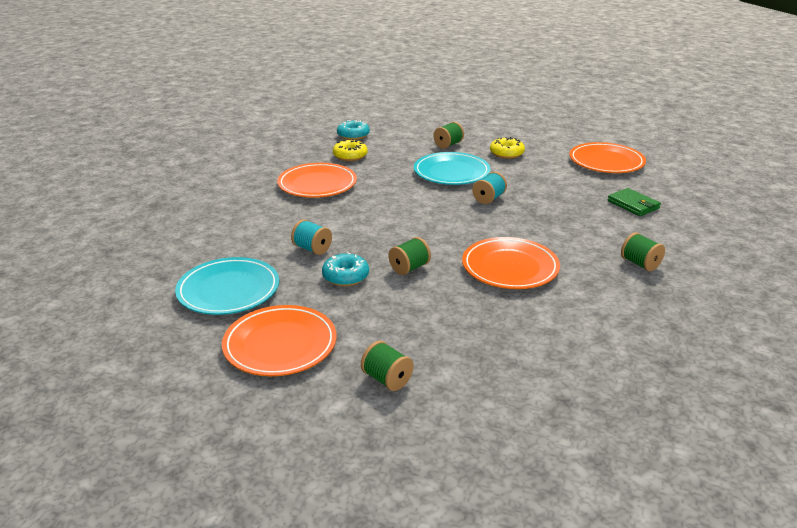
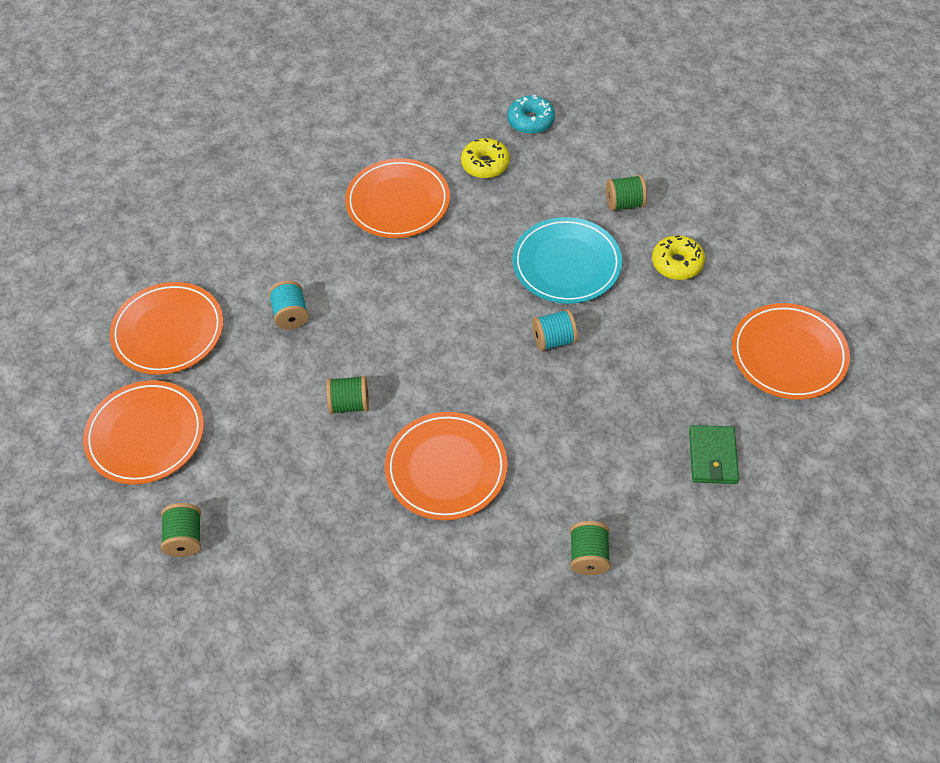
camera: 40 degrees right, 25 degrees up
turquoise plate [175,257,279,315] -> orange plate [109,282,223,375]
turquoise donut [322,252,369,286] -> none

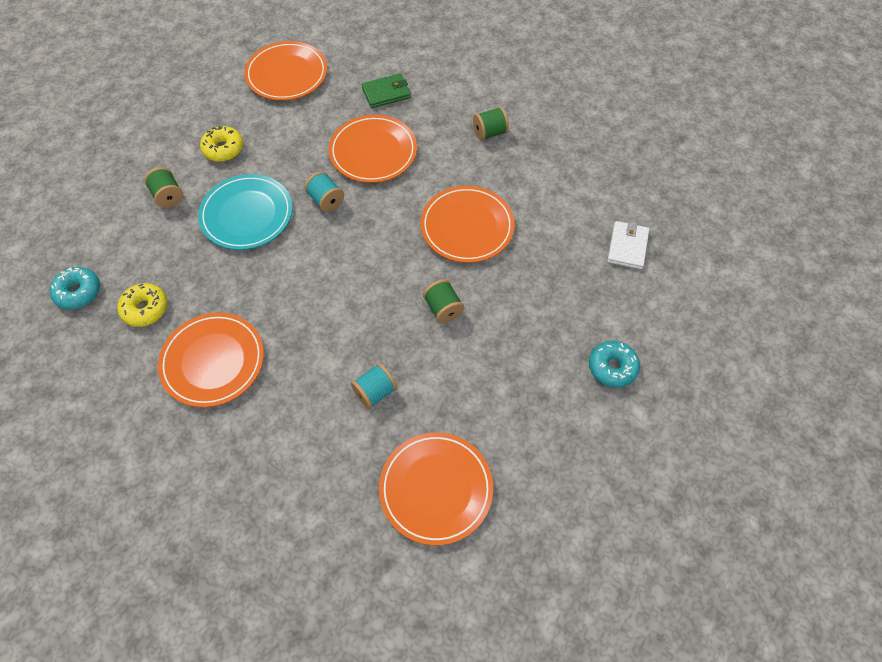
camera: 115 degrees left, 5 degrees up
orange plate [83,380,204,484] -> orange plate moved to [329,115,417,183]
green spool [161,503,201,557] -> turquoise donut [589,341,640,388]
none -> white wallet [607,221,649,270]

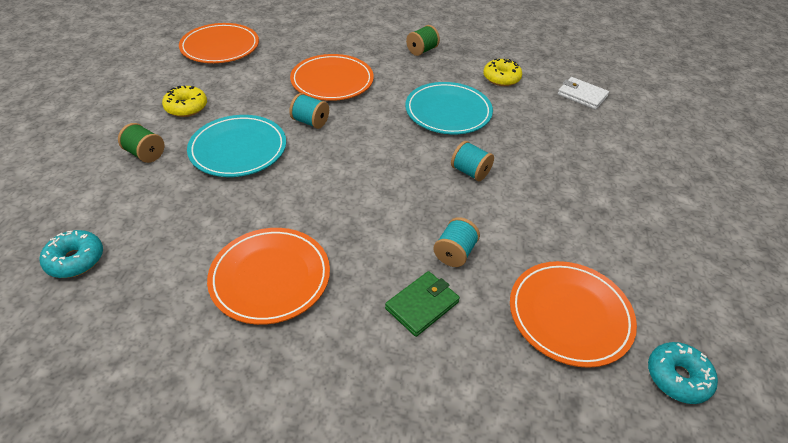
camera: 25 degrees left, 15 degrees down
yellow donut [118,283,168,327] -> yellow donut moved to [483,58,522,86]
green wallet [362,73,411,108] -> green wallet moved to [385,271,460,337]
orange plate [420,186,515,263] -> turquoise plate [405,82,493,134]
green spool [423,279,464,323] -> turquoise spool [451,141,494,181]
turquoise donut [589,341,640,388] -> turquoise donut moved to [648,342,718,404]
white wallet [607,221,649,270] -> white wallet turned 45 degrees counterclockwise [557,77,609,110]

